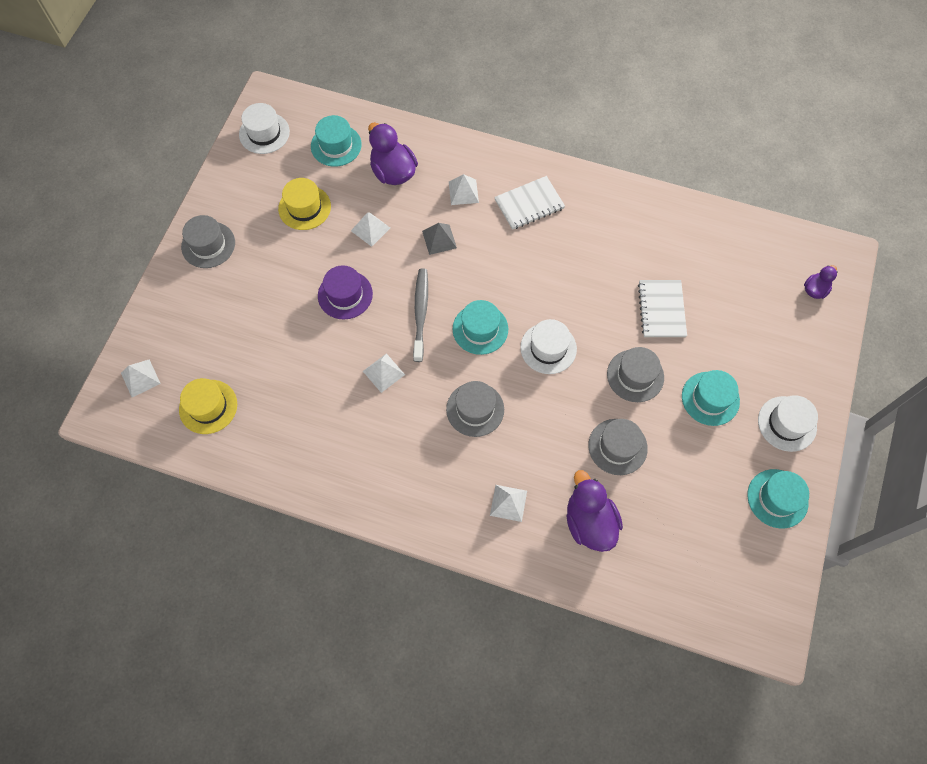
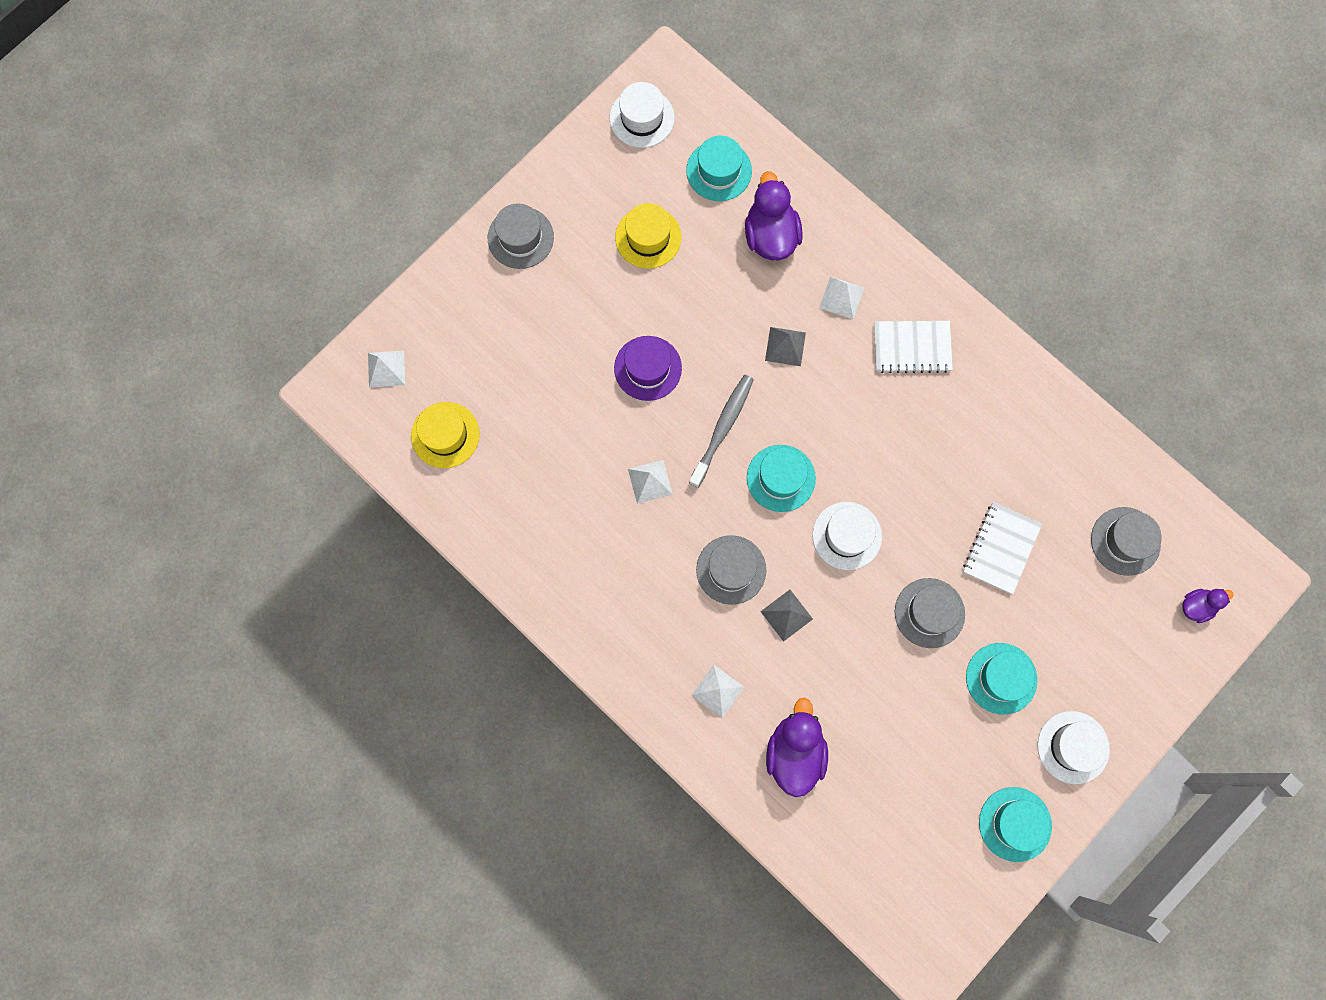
camera: 25 degrees right, 10 degrees up
white pyramid [351,212,390,247] -> none
grey hat [588,419,648,475] -> grey hat moved to [1091,507,1162,576]
none -> grey pyramid [760,590,813,642]

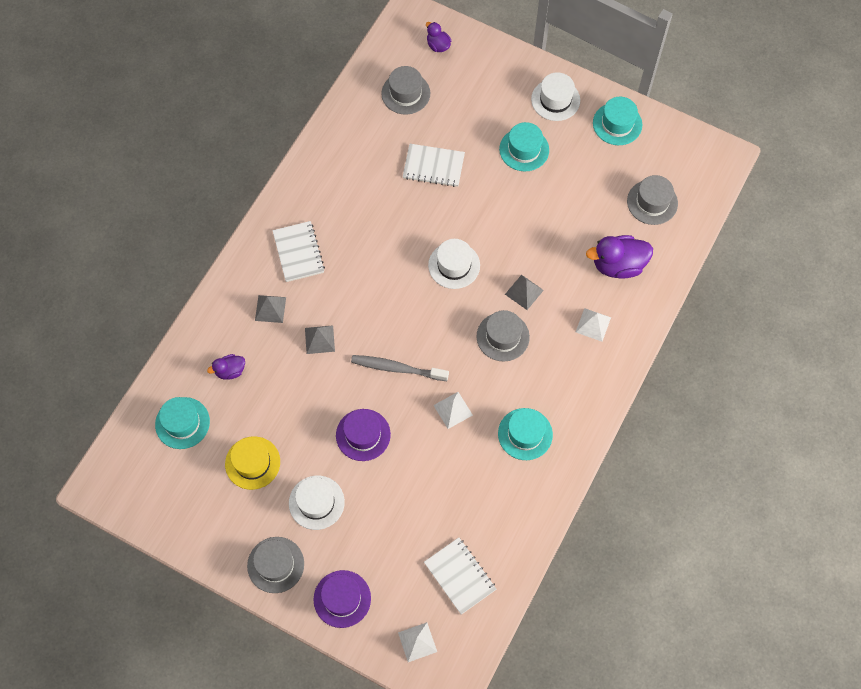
camera: 105 degrees left, 10 degrees down
yellow hat [411,402,480,468] -> white notebook [424,538,496,615]
white hat [610,82,675,148] -> white hat moved to [289,476,345,530]
purple duck [745,171,803,260] -> purple duck [207,354,245,380], size x0.55
turquoise hat [747,445,816,512] -> turquoise hat moved to [498,408,553,460]
white pyramid [819,276,864,319] -> grey pyramid [255,295,286,323]
grey hat [895,578,965,648] -> grey hat moved to [627,175,678,225]
none -> purple hat [313,570,371,628]

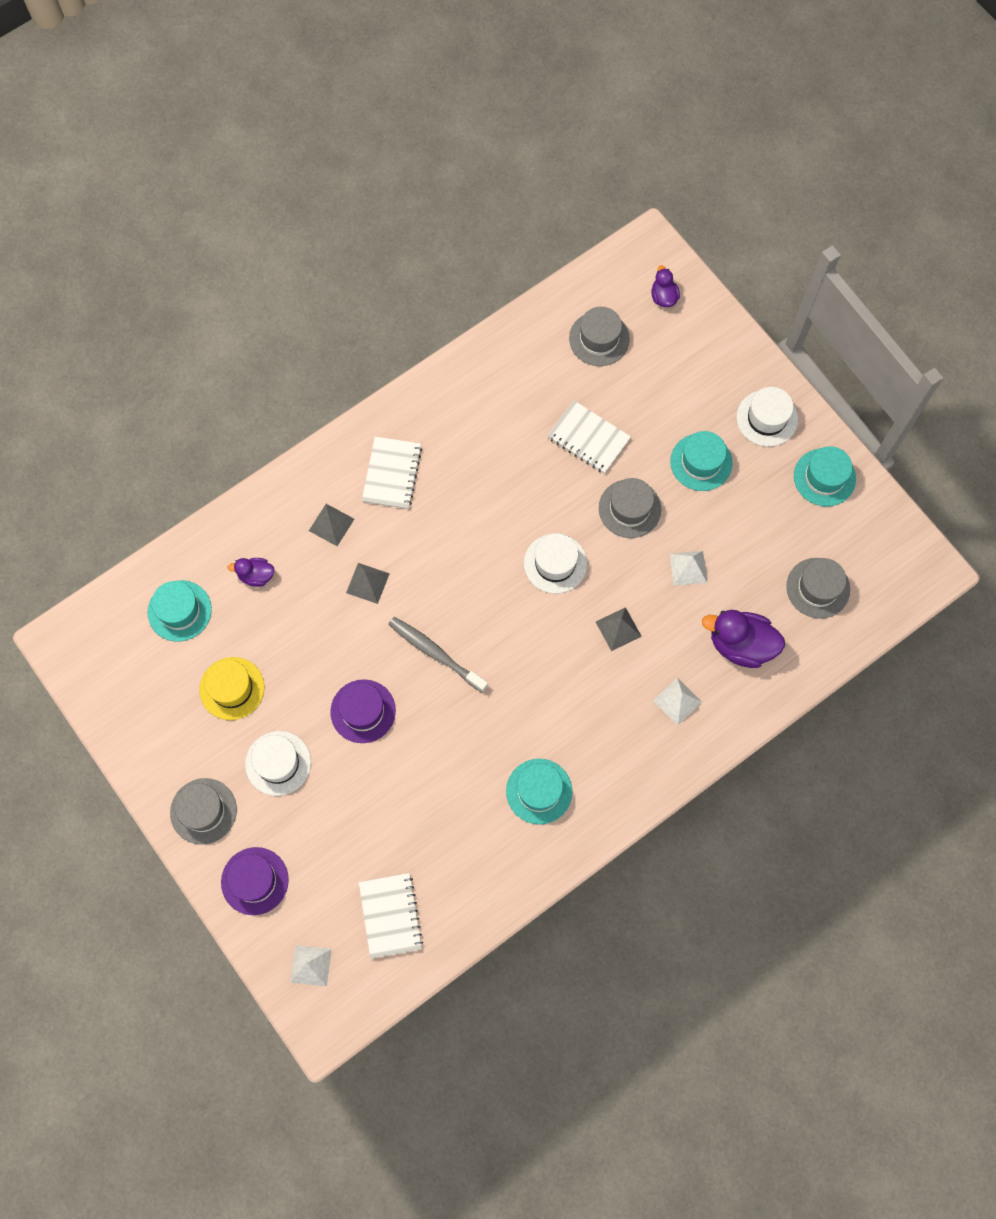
camera: 25 degrees right, 5 degrees up
white pyramid [433,392,473,429] -> white pyramid moved to [670,551,707,586]
grey hat [477,310,530,362] -> grey hat moved to [599,478,661,538]

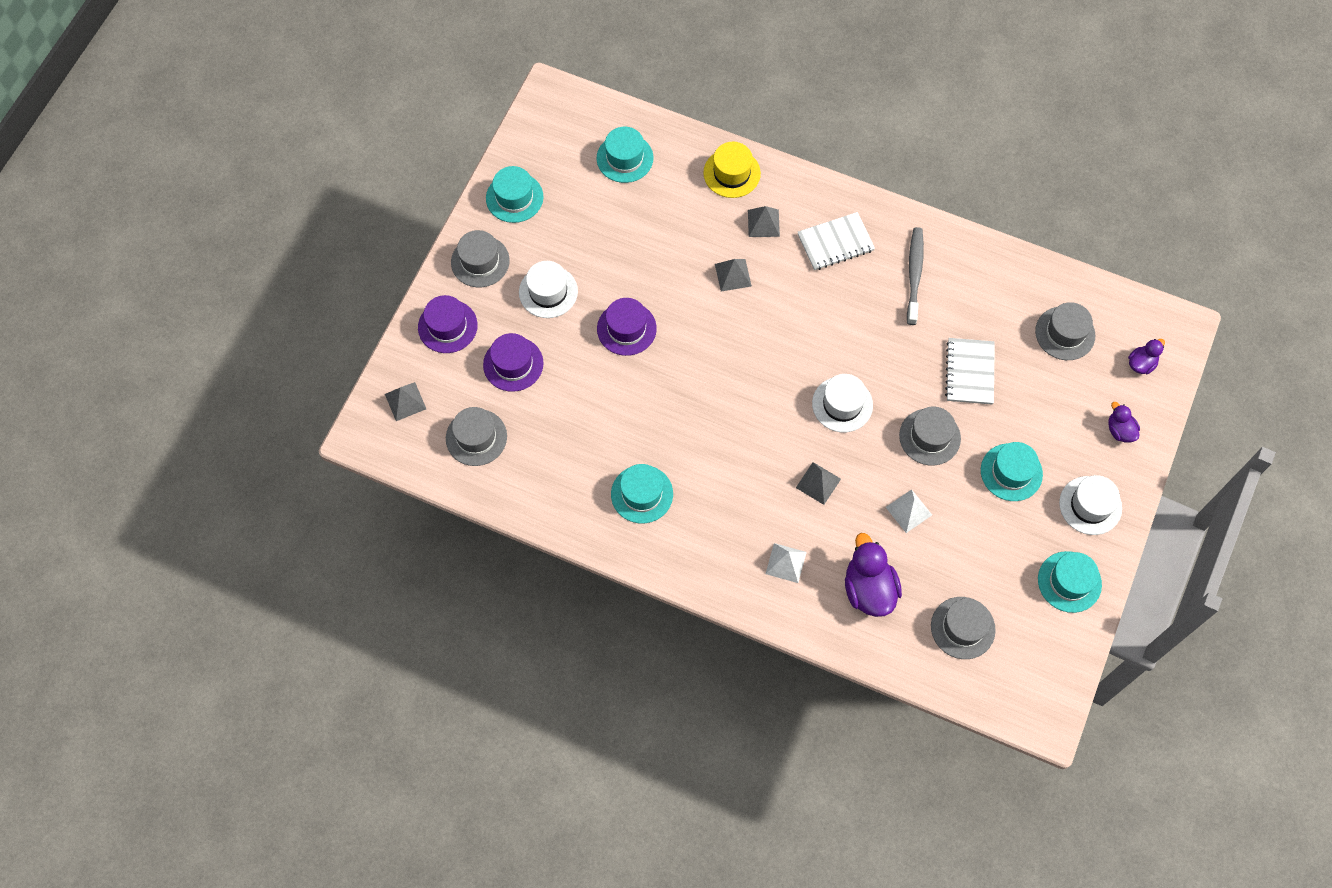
camera: 60 degrees right, 5 degrees down
yellow hat [199,657,264,720] -> yellow hat moved to [703,142,761,198]
purple duck [228,558,274,587] -> purple duck moved to [1108,402,1140,443]
white pyramid [290,945,332,986] -> grey pyramid [385,382,426,421]
white notebook [359,873,423,959] -> grey hat [446,407,507,466]
grey toothbrush [388,617,488,693] -> grey toothbrush moved to [907,227,924,325]
none -> purple hat [483,333,544,392]
none -> turquoise hat [486,166,543,223]

